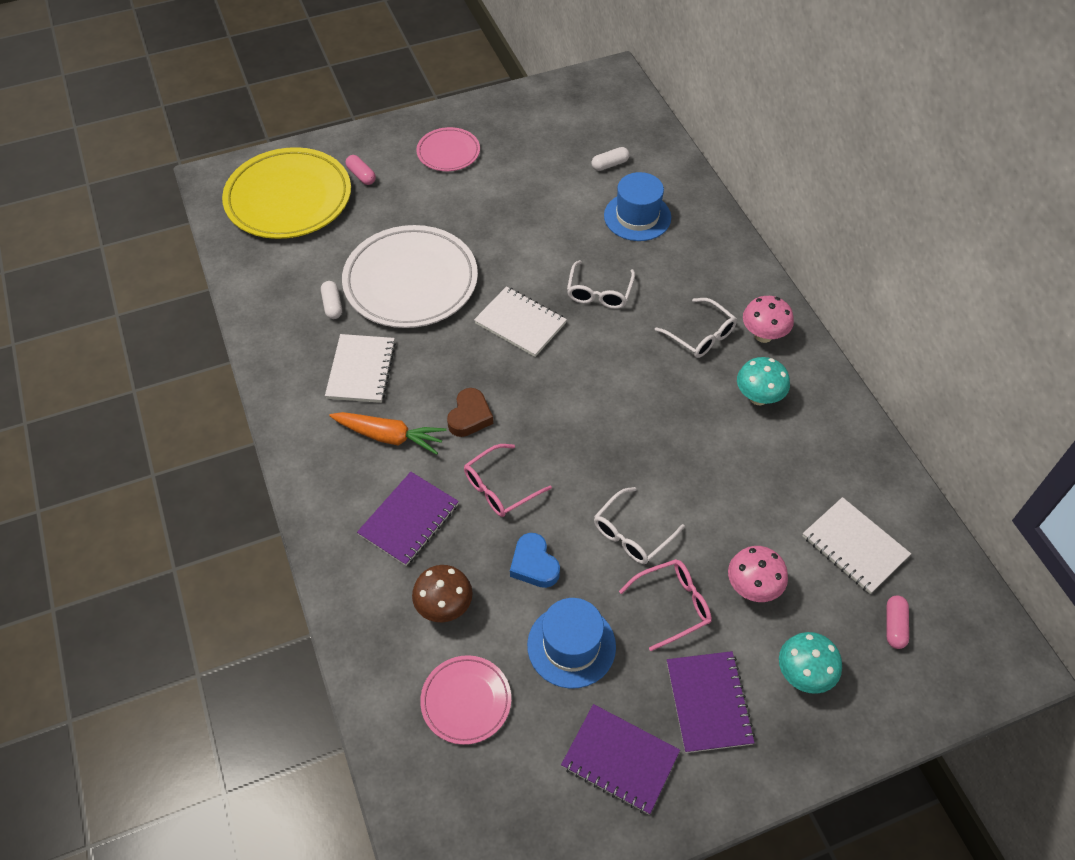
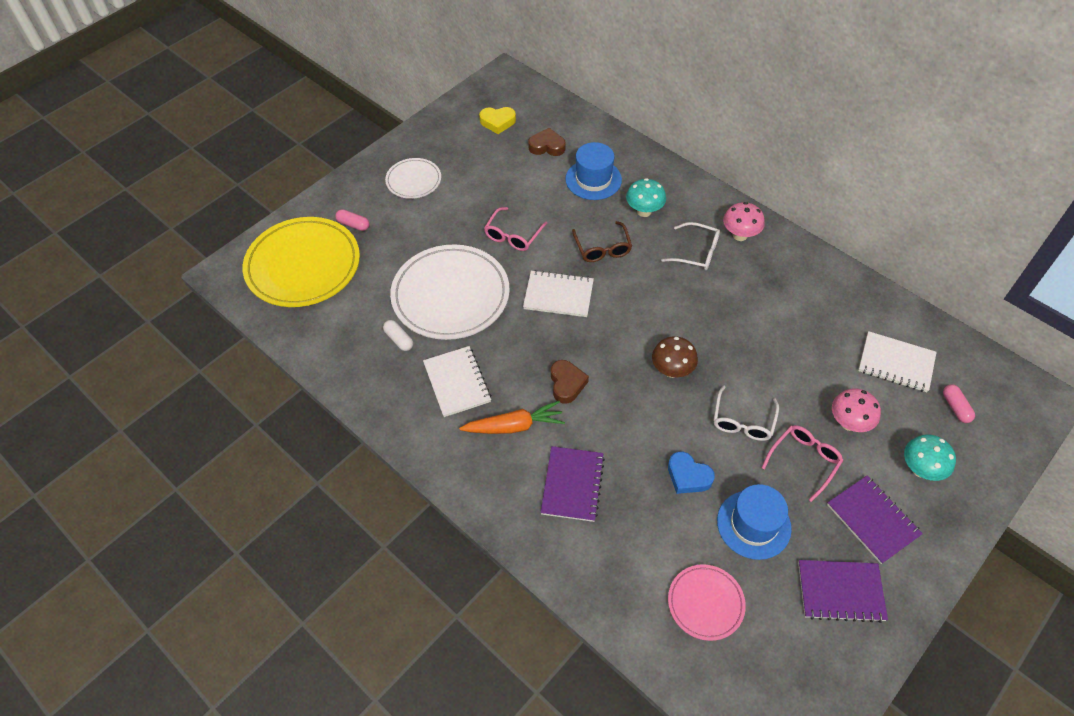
camera: 25 degrees left, 0 degrees up
brown mushroom [412,565,473,622] -> brown mushroom moved to [652,336,698,378]
pink plate [416,127,480,171] -> white plate [385,158,441,199]
pink glasses [464,444,552,517] -> pink glasses moved to [484,207,548,251]
white glasses [567,260,635,309] -> brown glasses [572,221,632,262]
white capsule [591,147,629,171] -> brown heart [528,128,566,156]
turquoise mushroom [737,357,790,405] -> turquoise mushroom moved to [626,178,666,217]
none -> yellow heart [479,107,516,134]

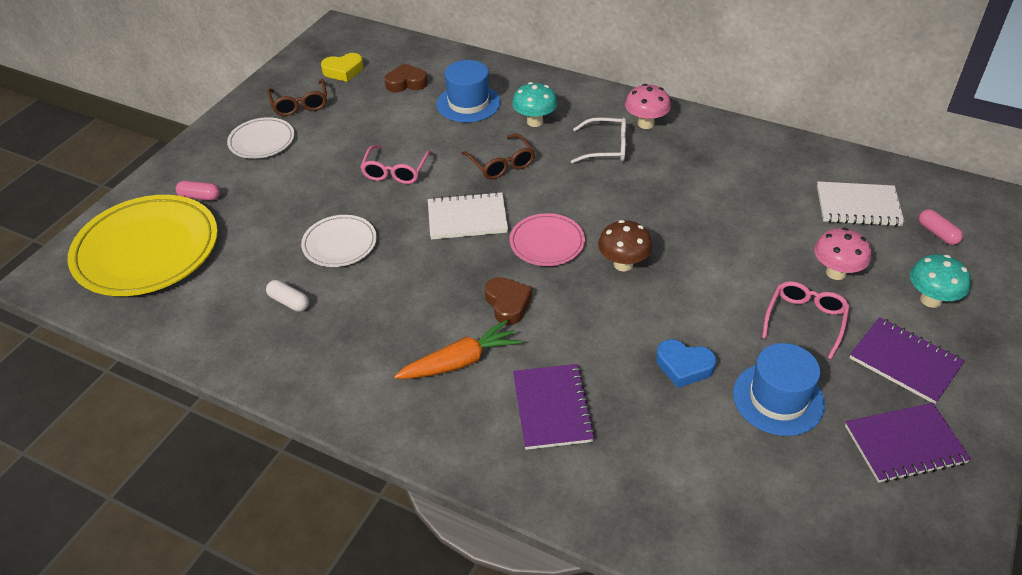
camera: 15 degrees left, 10 degrees down
white plate [390,244,510,340] -> white plate [301,215,377,267], size x0.52
white notebook [423,346,491,417] -> none
pink plate [668,564,746,641] -> pink plate moved to [510,213,585,266]
white glasses [714,385,779,441] -> none
none -> brown glasses [267,79,327,116]

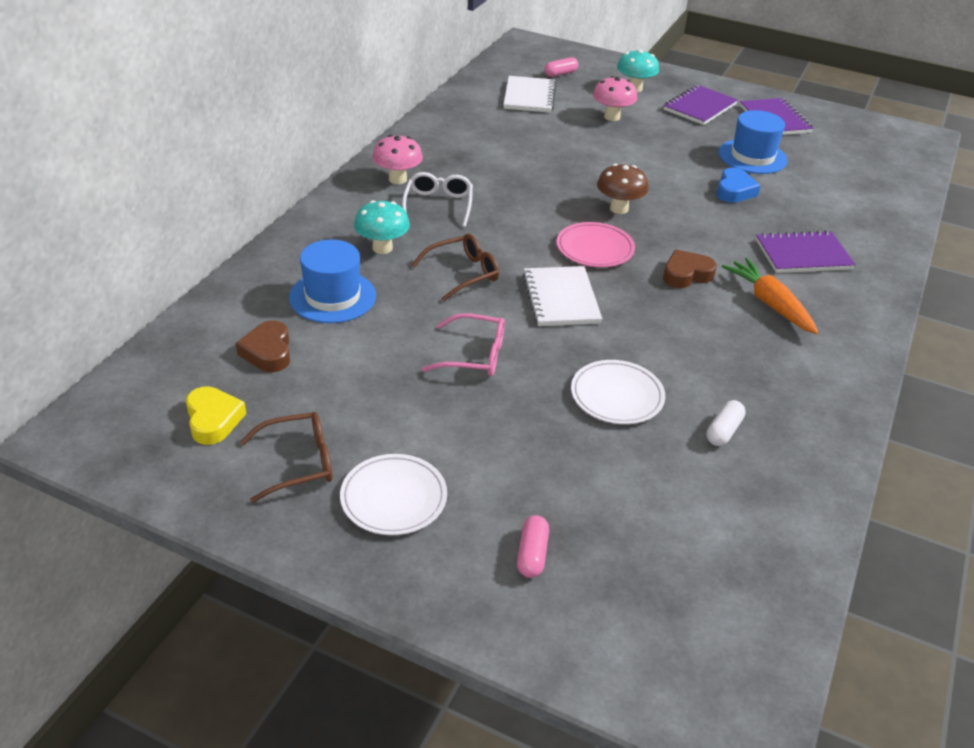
camera: 95 degrees left, 5 degrees down
yellow plate [68,195,218,296] -> none
pink glasses [762,281,850,359] -> none

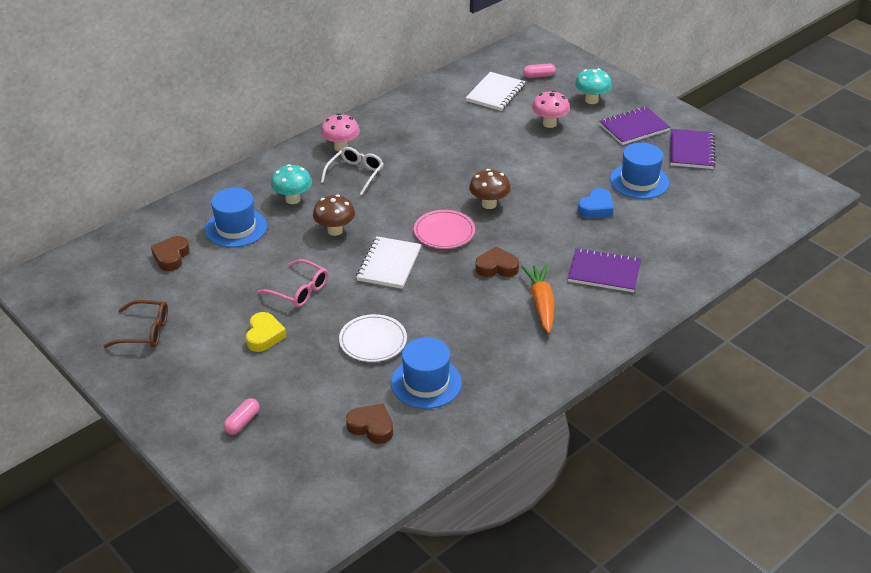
camera: 25 degrees right, 0 degrees up
yellow heart [186,386,246,445] -> yellow heart moved to [246,312,286,352]
white plate [340,454,447,535] -> none
brown glasses [412,234,499,302] -> brown mushroom [313,195,355,236]
white capsule [706,400,746,446] -> blue hat [391,337,462,409]
none -> brown heart [346,404,393,444]

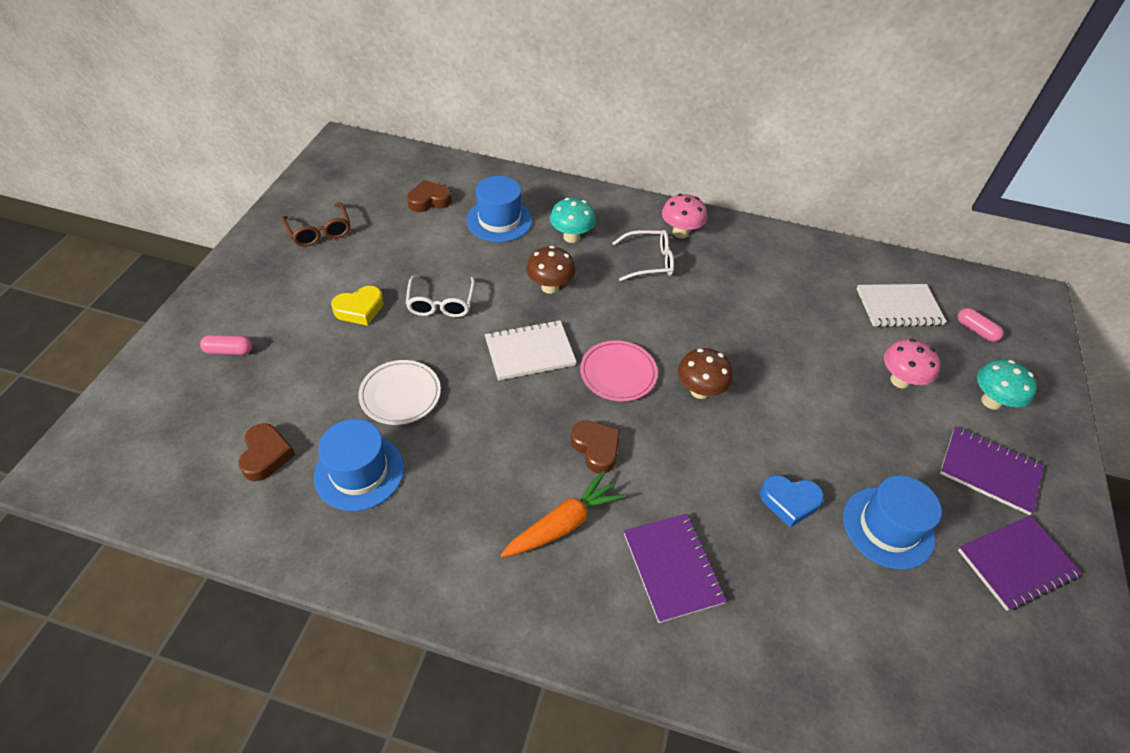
camera: 55 degrees right, 10 degrees up
pink glasses [257,259,328,307] -> white glasses [406,275,475,317]

